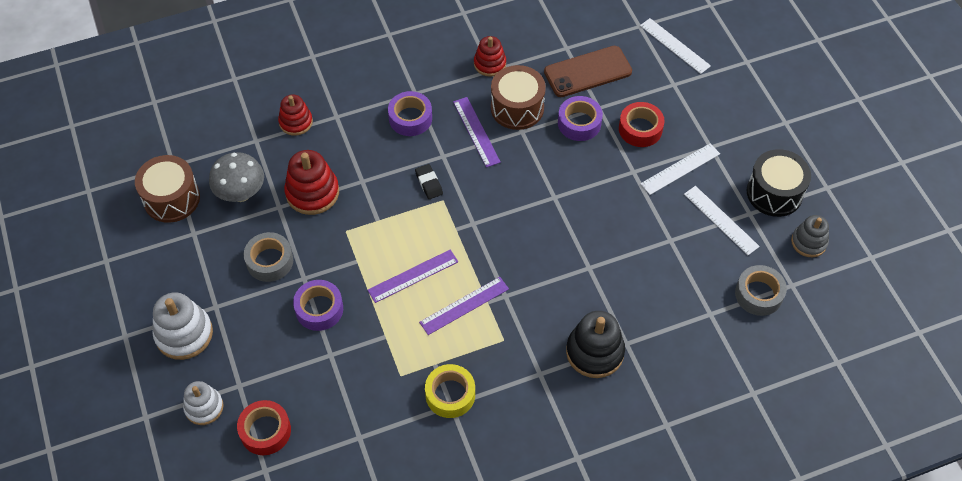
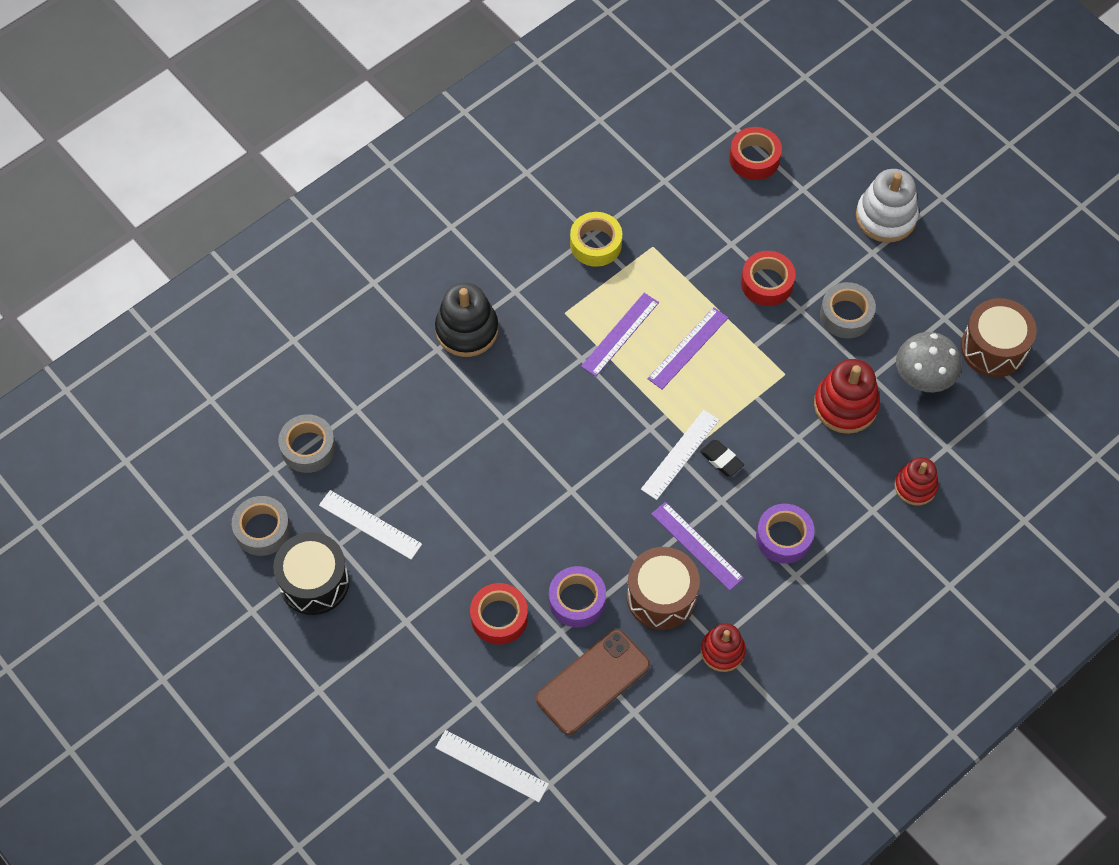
camera: 160 degrees right, 5 degrees up
white stacking toy [183,381,224,425] -> none
purple tape [293,280,343,331] -> red tape [741,251,795,306]
white ruler [640,143,720,195] -> white ruler moved to [641,410,719,500]
grey stacking toy [791,215,829,257] -> grey tape [232,496,291,556]

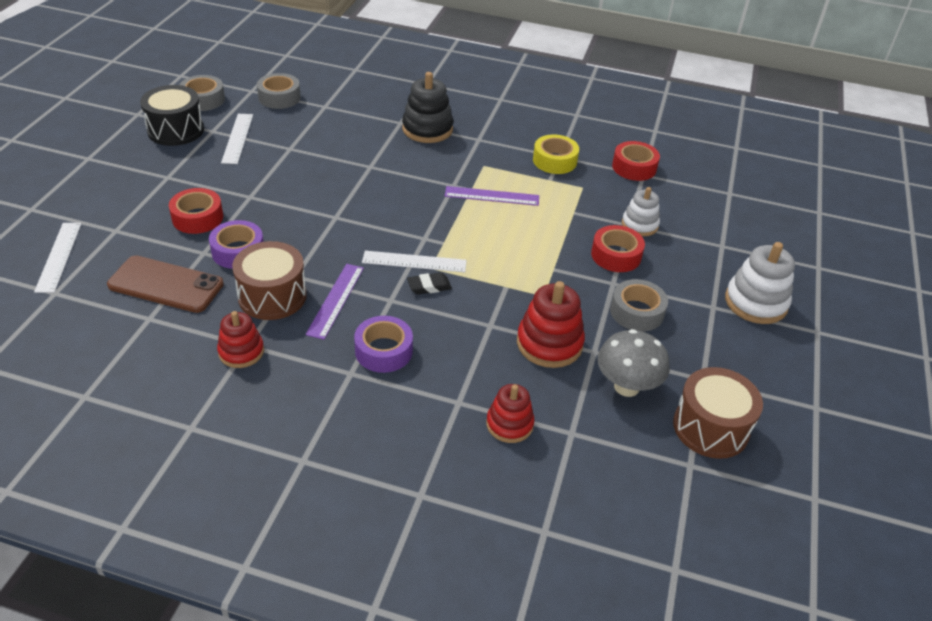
camera: 55 degrees right, 20 degrees down
purple ruler [647,307,728,389] -> none
black eraser [700,440,744,477] -> black eraser turned 60 degrees clockwise [407,273,452,294]
red tape [729,127,782,180] -> red tape moved to [612,141,660,181]
none -> white stacking toy [622,187,660,236]

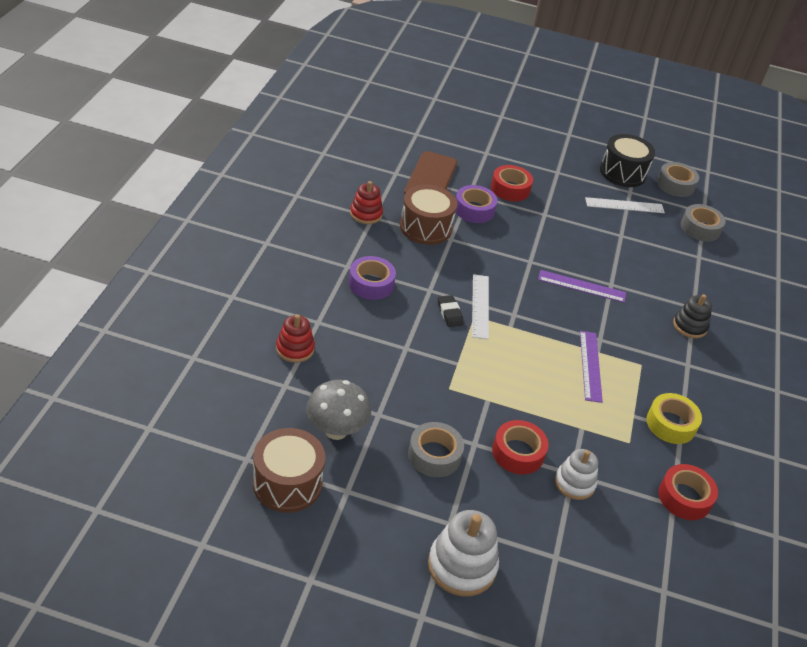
camera: 85 degrees right, 0 degrees up
white ruler [34,223,82,293] -> none
purple ruler [305,264,364,340] -> purple ruler moved to [538,270,626,303]
black stacking toy [402,72,453,143] -> black stacking toy [673,294,712,339], size x0.65
red stacking toy [517,281,585,368] -> none

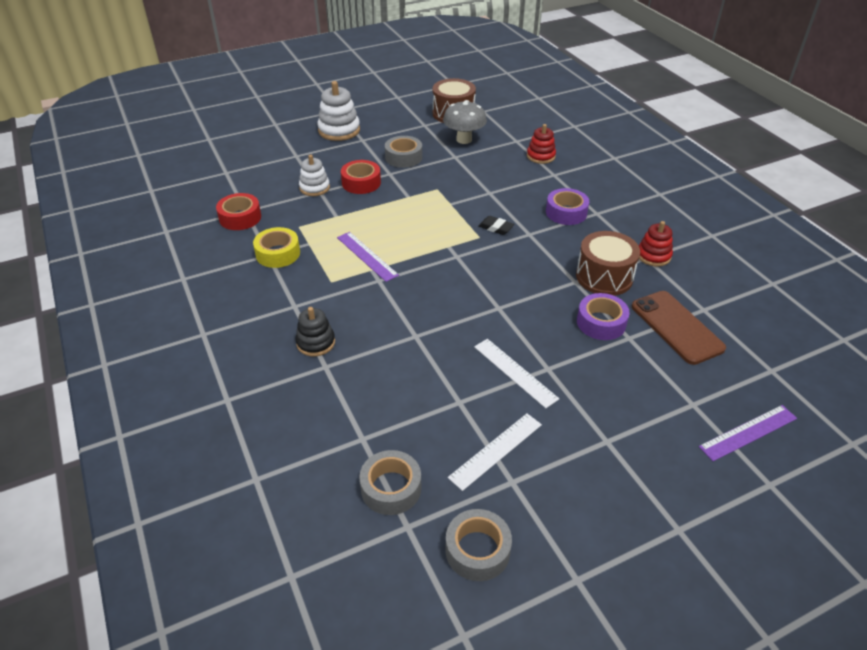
camera: 145 degrees right, 0 degrees up
white ruler [472,274,489,339] -> white ruler moved to [474,339,559,408]
red tape [491,165,533,201] -> none
purple ruler [538,270,626,303] -> purple ruler moved to [699,405,797,461]
black drum [600,134,655,187] -> none

